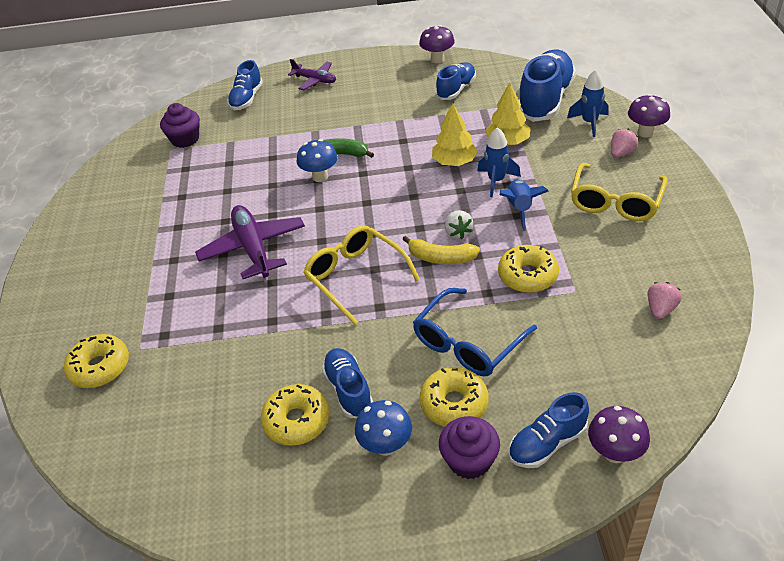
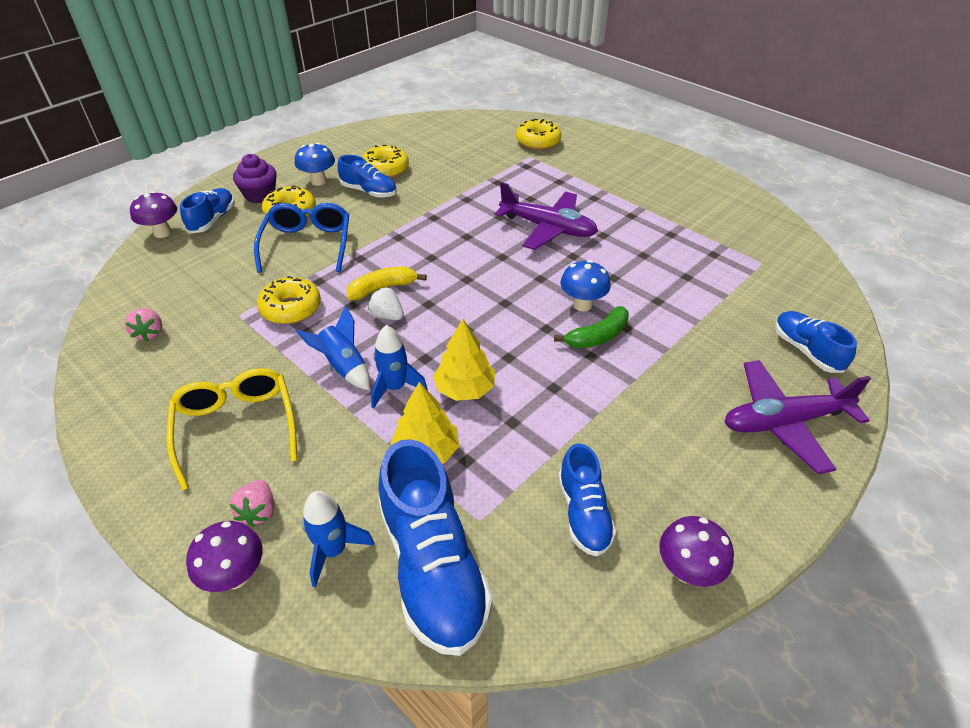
camera: 135 degrees right, 0 degrees up
purple cupcake [160,103,200,148] -> none
purple plane [288,59,336,90] -> purple plane [725,360,871,474], size x1.65
yellow glasses [303,225,420,325] -> none

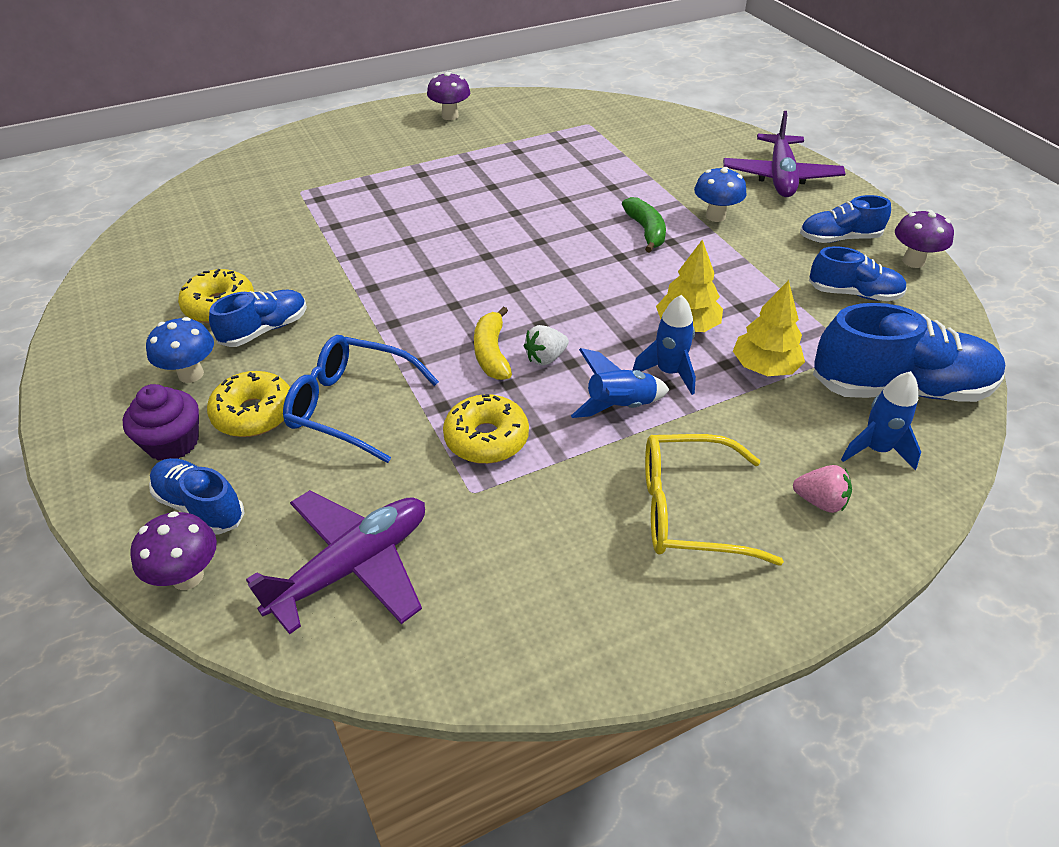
camera: 70 degrees left, 0 degrees up
pink strawberry [125,308,162,342] -> none
purple mushroom [186,521,263,592] -> purple mushroom moved to [427,72,470,120]
purple plane [495,182,598,250] -> purple plane moved to [246,490,425,634]
yellow donut [516,119,561,150] -> none
blue mushroom [560,260,611,311] -> blue mushroom moved to [694,167,747,222]
blue shoe [775,311,857,373] -> blue shoe moved to [800,195,891,243]

